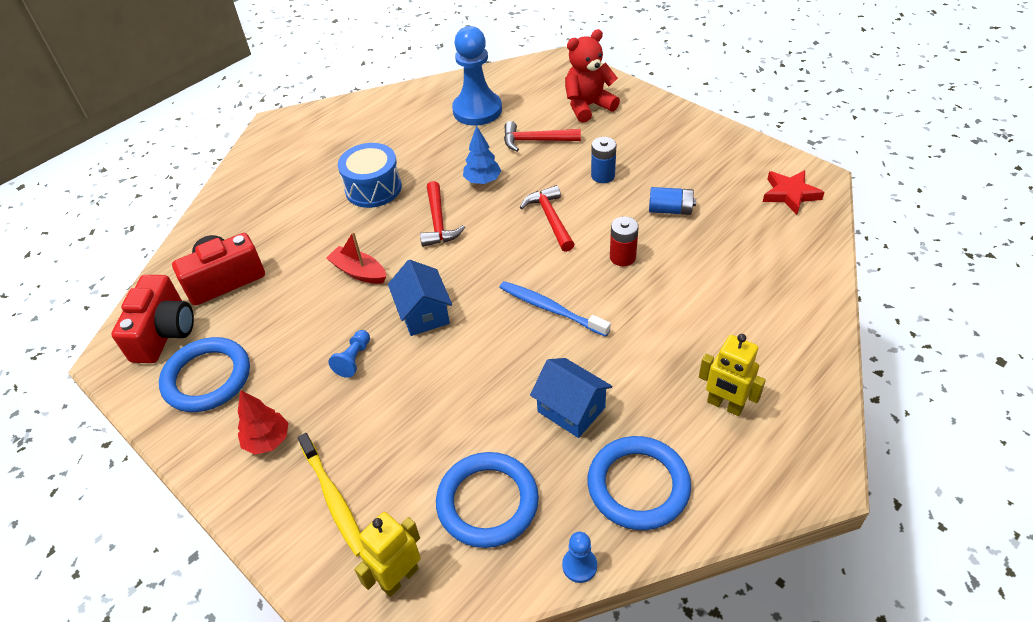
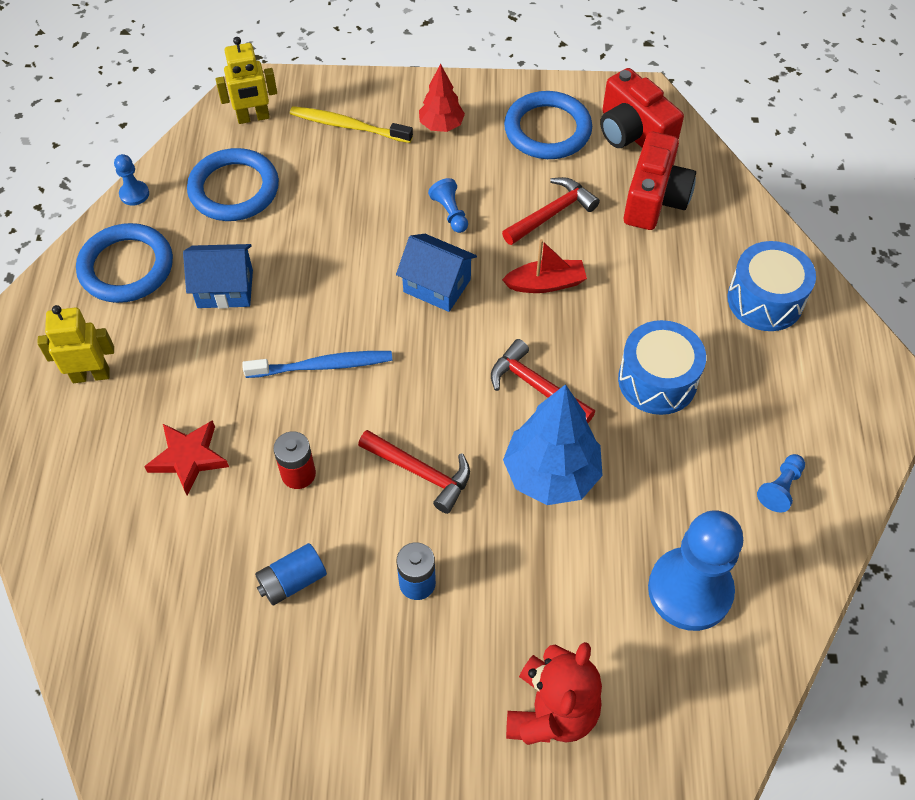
camera: 135 degrees right, 10 degrees up
yellow robot [355,512,421,597] -> yellow robot turned 75 degrees clockwise [215,37,277,124]
blue tree [463,126,501,184] -> blue tree [503,384,603,505], size x1.74
red hammer [504,121,581,152] -> red hammer moved to [502,177,600,245]
red star [763,170,825,215] -> red star moved to [144,420,229,496]
none -> blue drum [727,241,816,331]
none -> blue pawn [757,454,805,512]

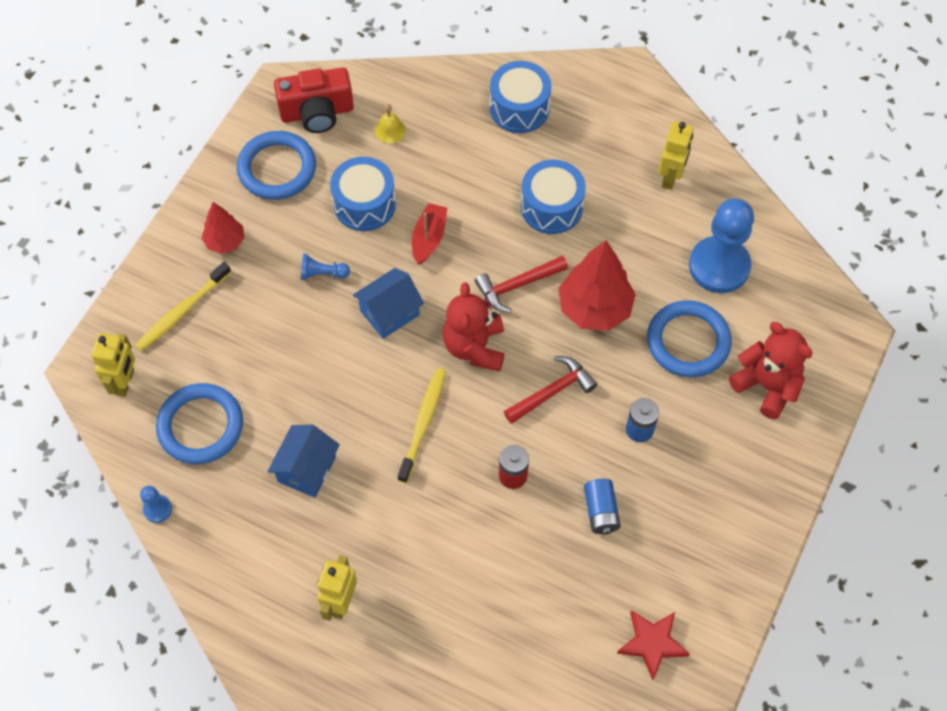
camera: 65 degrees left, 5 degrees up
blue ring [76,223,173,303] -> blue ring moved to [647,300,732,377]
red star [144,420,229,496] -> red star moved to [617,610,690,680]
blue toothbrush [242,351,393,378] -> yellow toothbrush [398,368,446,483]
red hammer [502,177,600,245] -> blue drum [330,157,396,231]
blue tree [503,384,603,505] -> red tree [559,240,636,331]
red camera [624,132,696,230] -> yellow bell [375,104,406,144]
blue pawn [757,454,805,512] -> yellow robot [658,122,693,190]
none -> red teddy bear [443,282,504,372]

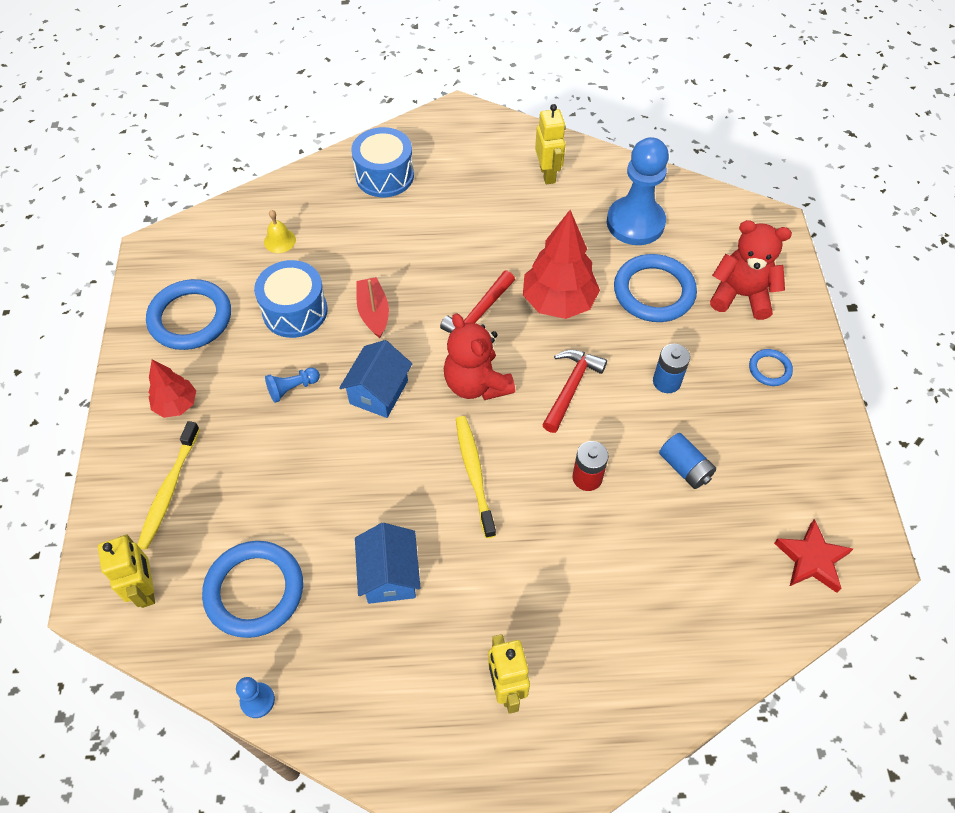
camera: 30 degrees left, 5 degrees down
red camera [274,67,354,133] -> none
blue drum [521,160,586,234] -> none
none -> blue ring [749,349,793,386]

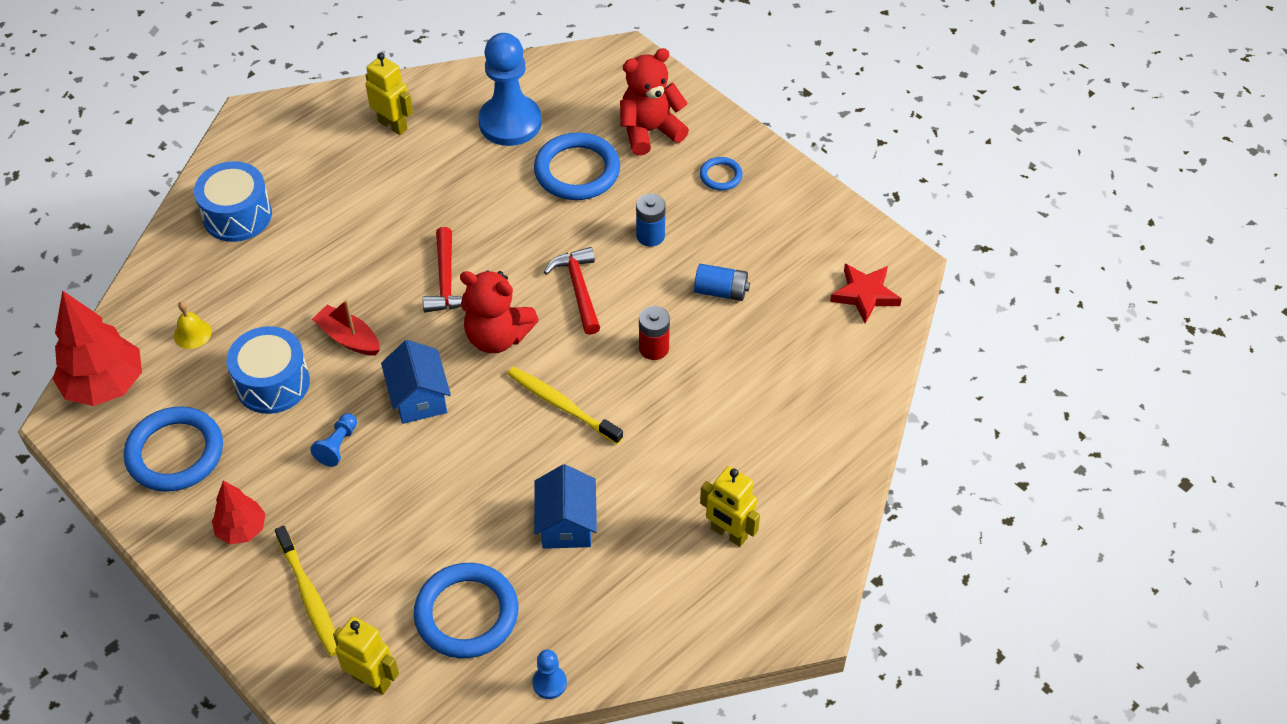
camera: 40 degrees left, 5 degrees down
blue house [355,523,420,604] -> blue house turned 45 degrees clockwise [534,464,597,549]
red tree [523,210,600,319] -> red tree moved to [52,290,142,406]

